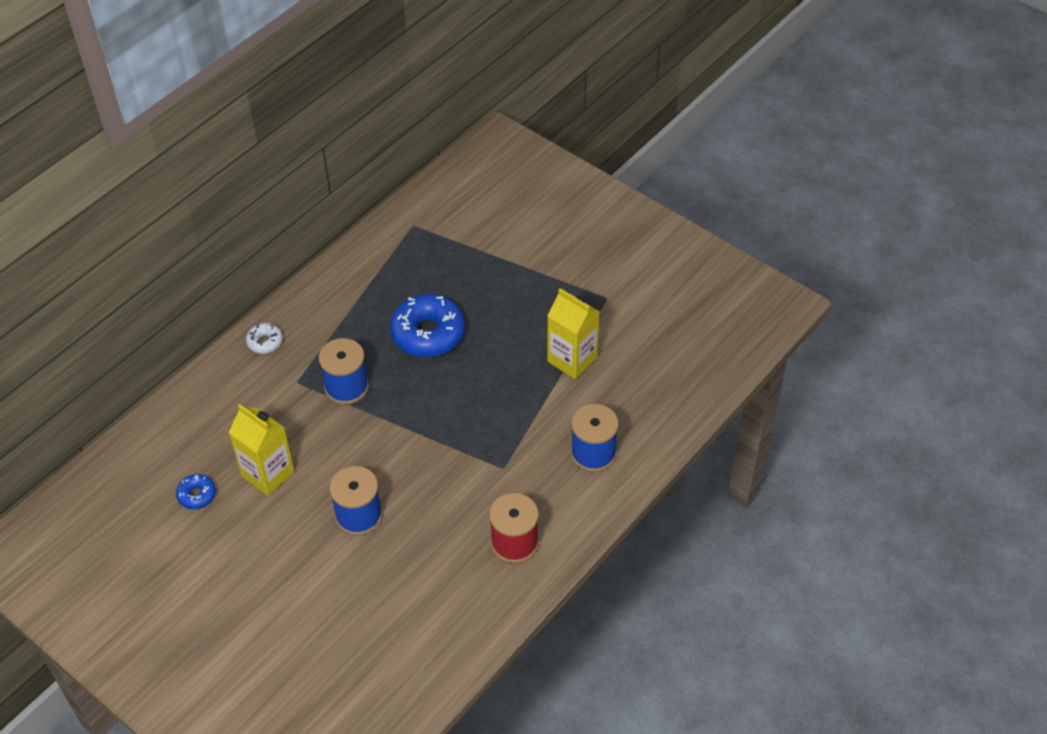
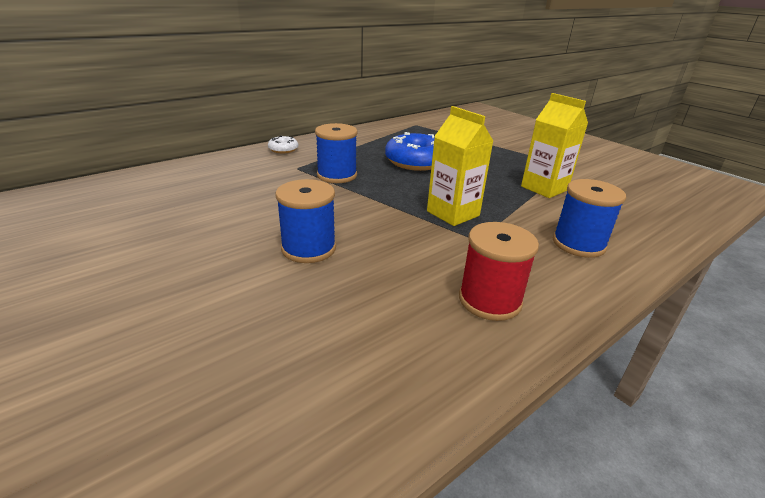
camera: 10 degrees right, 20 degrees down
blue donut [176,474,216,509] -> none
yellow carton [229,404,295,496] -> yellow carton moved to [427,106,493,226]

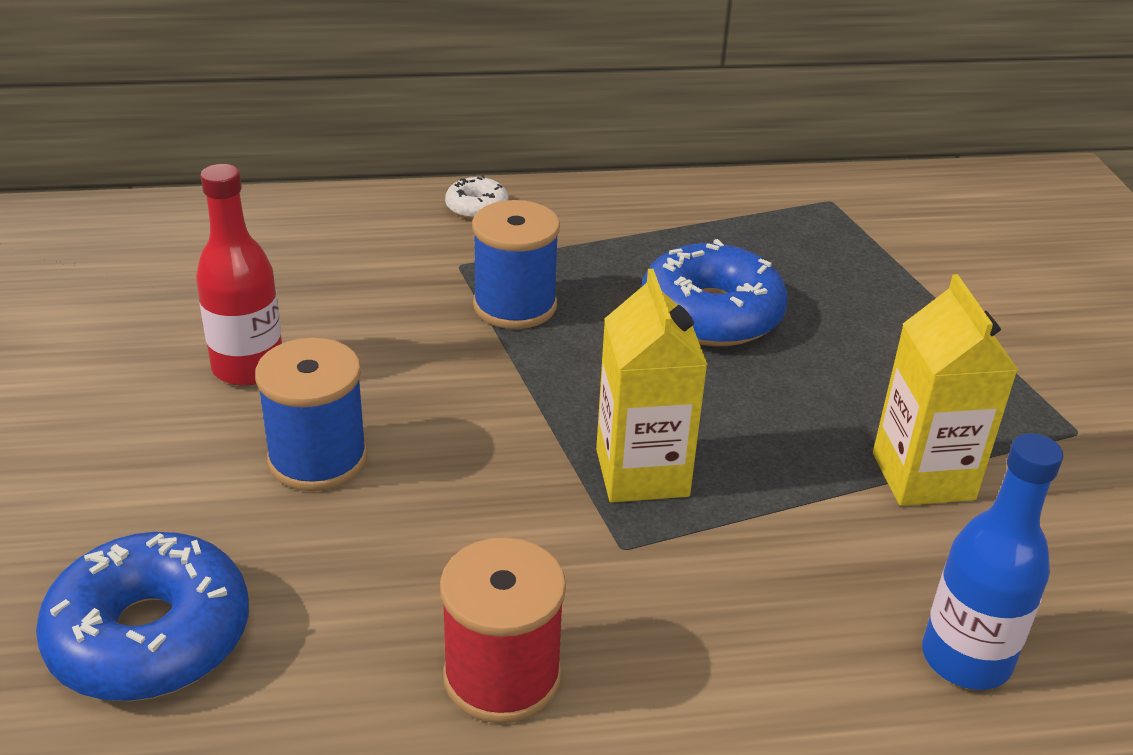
camera: 30 degrees right, 5 degrees up
blue spool [553,179,626,258] -> none
none -> blue donut [36,532,249,701]
none -> red bottle [196,164,282,386]
none -> blue bottle [922,433,1063,690]

